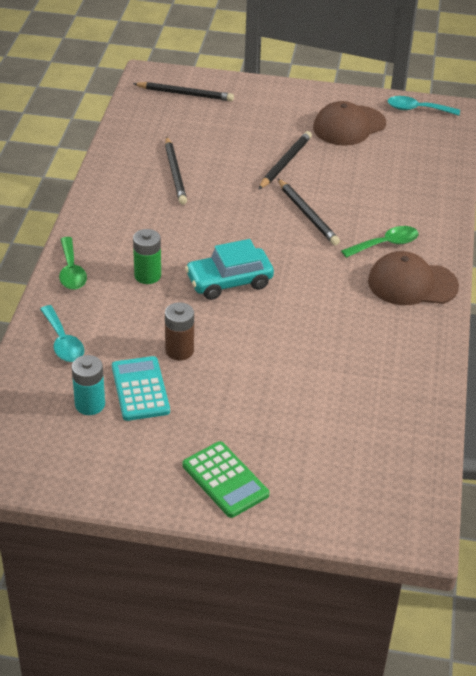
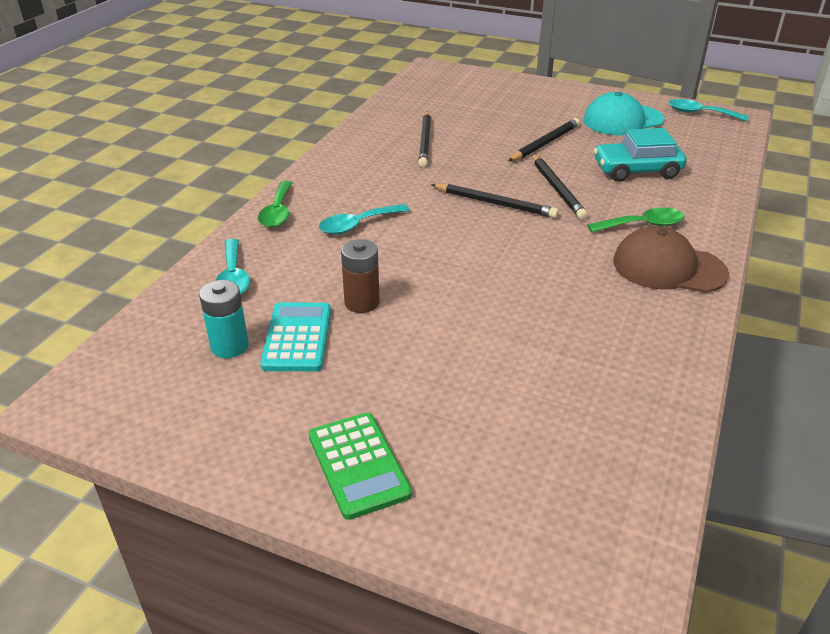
camera: 15 degrees right, 5 degrees down
black pencil [133,82,234,101] -> black pencil moved to [431,184,559,218]
green battery [133,229,161,284] -> turquoise spoon [319,204,410,234]
turquoise car [185,239,274,300] -> turquoise car moved to [594,128,687,182]
brown cap [313,101,386,146] -> turquoise cap [583,92,664,136]

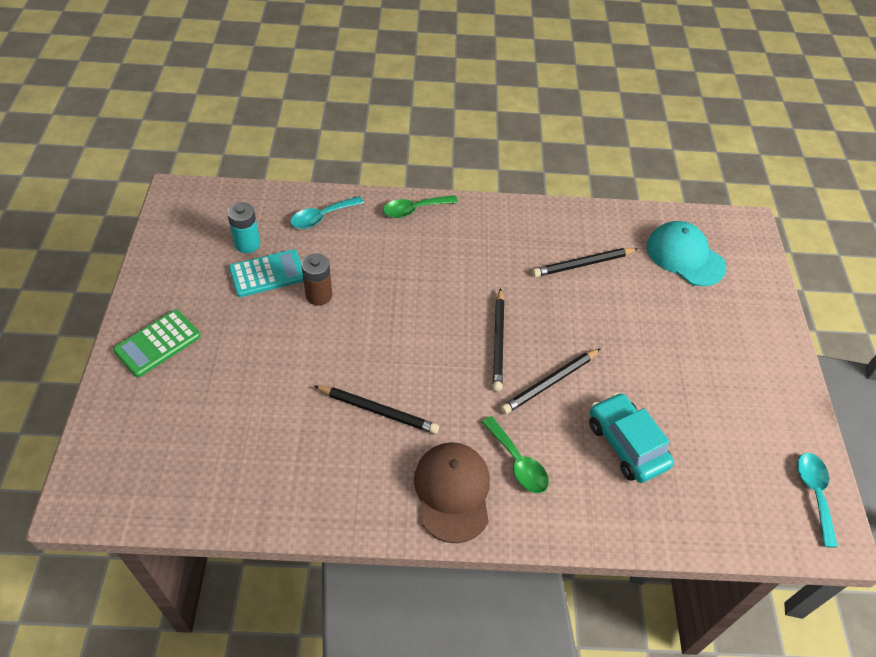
camera: 65 degrees right, 15 degrees up
turquoise spoon [319,204,410,234] -> none
black pencil [508,118,580,161] -> black pencil moved to [314,385,439,434]
turquoise cap [583,92,664,136] -> turquoise cap moved to [647,221,726,286]

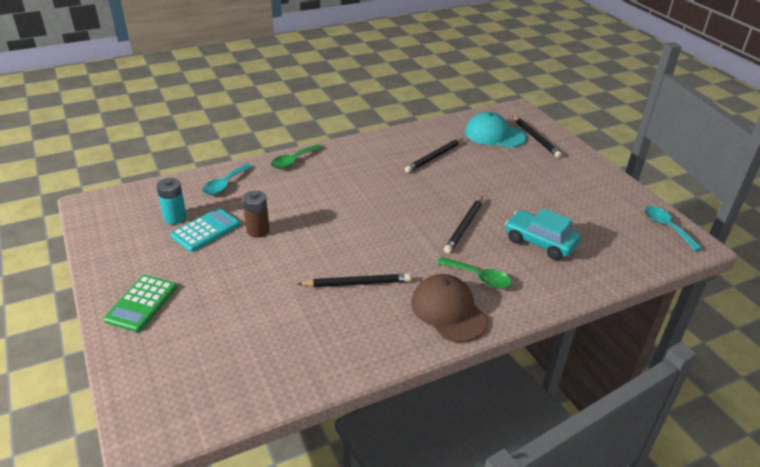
camera: 25 degrees left, 15 degrees down
black pencil [493,288,504,391] -> black pencil moved to [513,116,562,158]

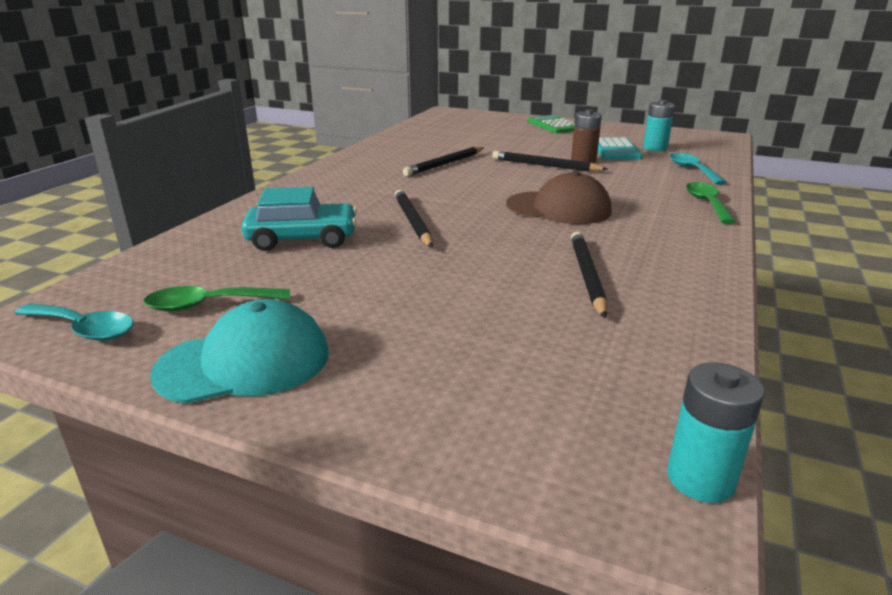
camera: 140 degrees right, 10 degrees down
brown cap [411,274,488,342] -> brown cap moved to [506,171,611,224]
green spoon [437,257,512,288] -> green spoon moved to [144,286,290,312]
turquoise cap [465,112,526,148] -> turquoise cap moved to [150,299,329,404]
black pencil [513,116,562,158] -> black pencil moved to [492,151,608,172]
none -> turquoise battery [667,362,765,503]

